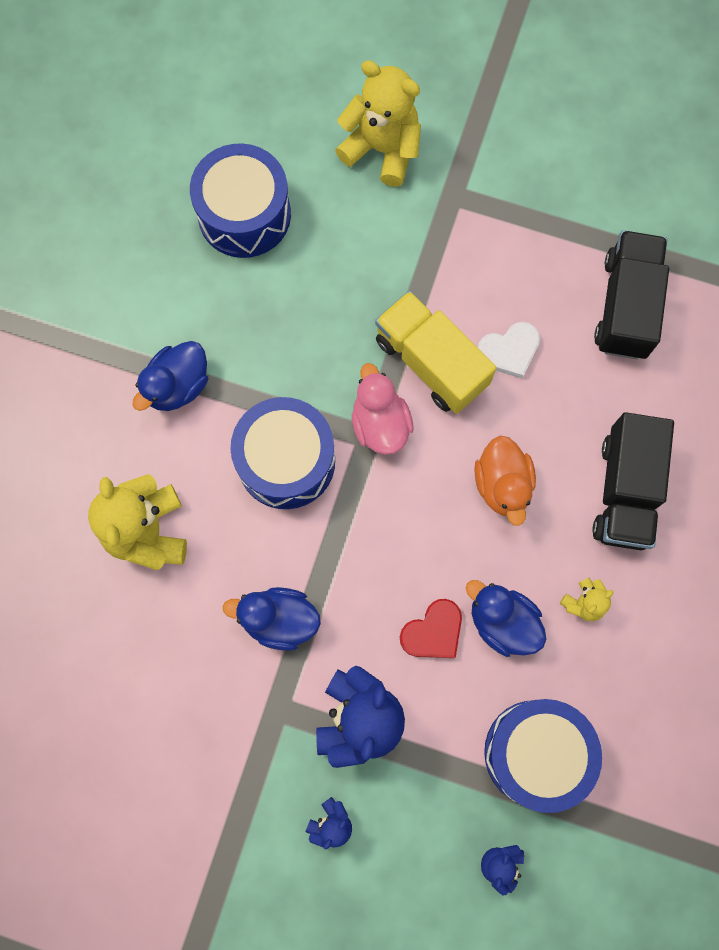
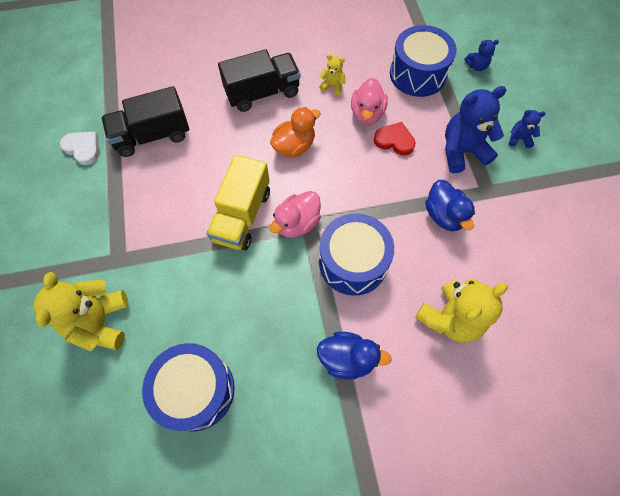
camera: 120 degrees left, 10 degrees down
blue duck [466,580,547,657] -> pink duck [351,78,388,125]
white heart [477,322,540,379] -> white heart moved to [60,132,99,165]

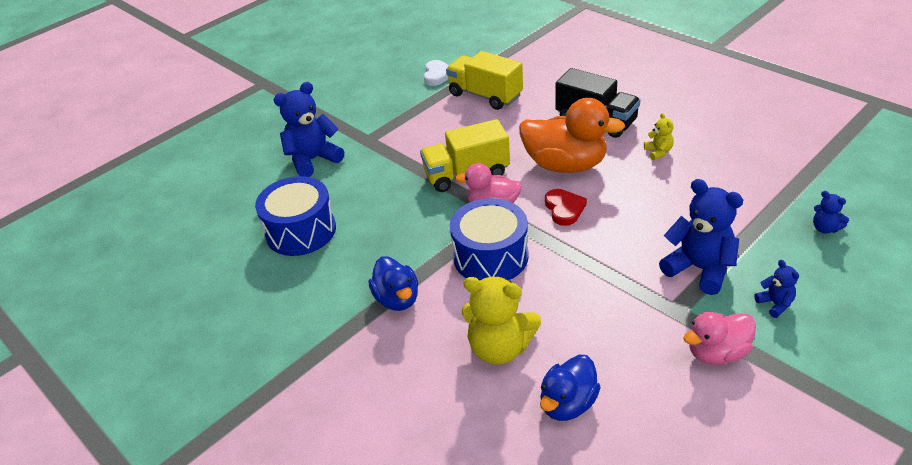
camera: 60 degrees right, 25 degrees down
yellow teddy bear [34,272,129,351] -> blue teddy bear [274,82,344,177]
black truck [101,86,189,157] -> yellow truck [446,51,523,110]
orange duck [270,107,321,157] -> orange duck [519,98,625,173], size x1.64
pink duck [351,78,388,125] -> pink duck moved to [684,312,756,365]
red heart [374,122,415,156] -> red heart moved to [545,189,587,226]
blue drum [390,25,457,97] -> none
blue duck [425,180,475,231] -> blue duck moved to [540,355,601,421]

